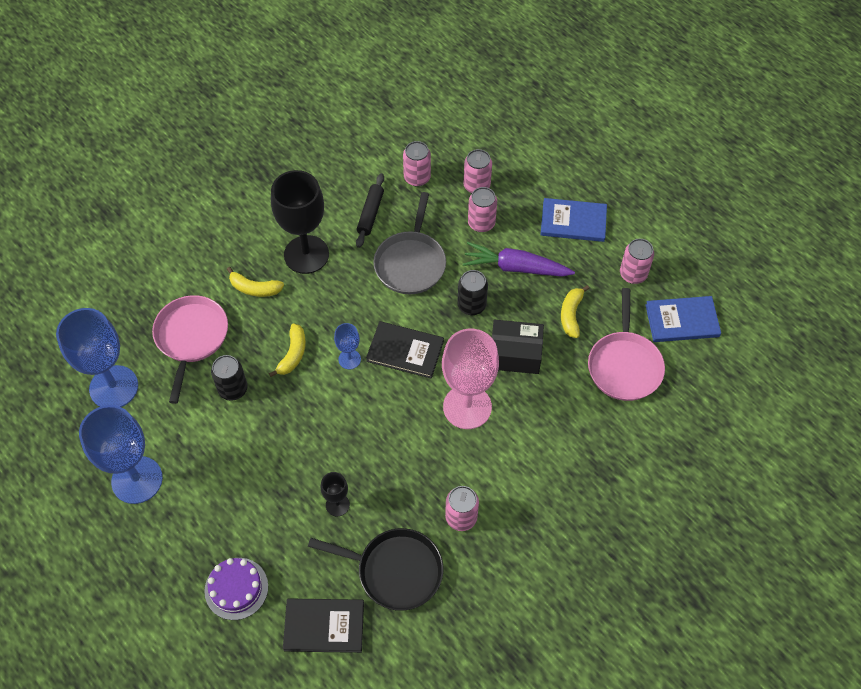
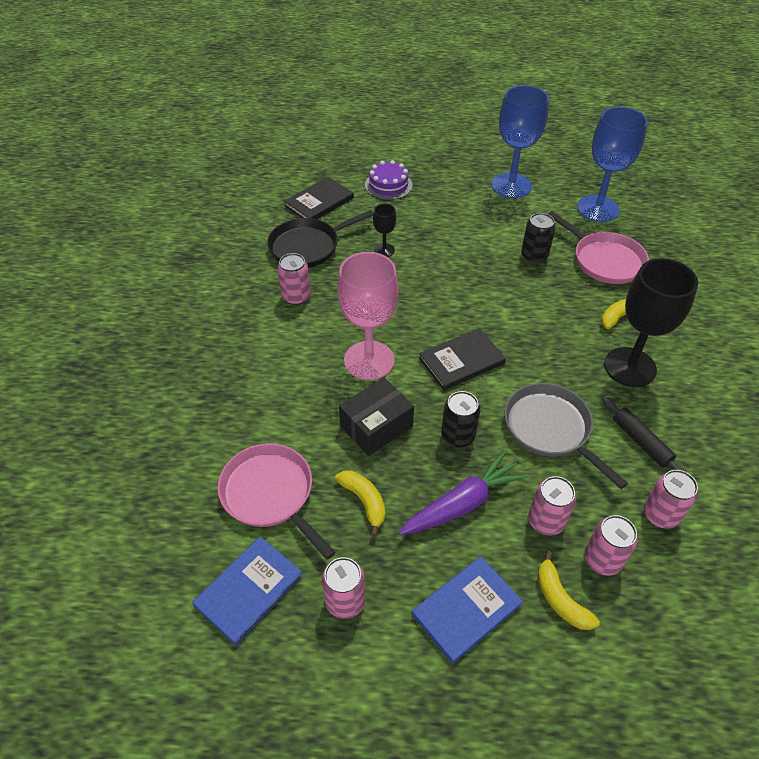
camera: 135 degrees right, 10 degrees down
yellow banana [269,324,306,377] -> yellow banana moved to [537,551,600,630]
blue goblet [334,323,361,369] -> none

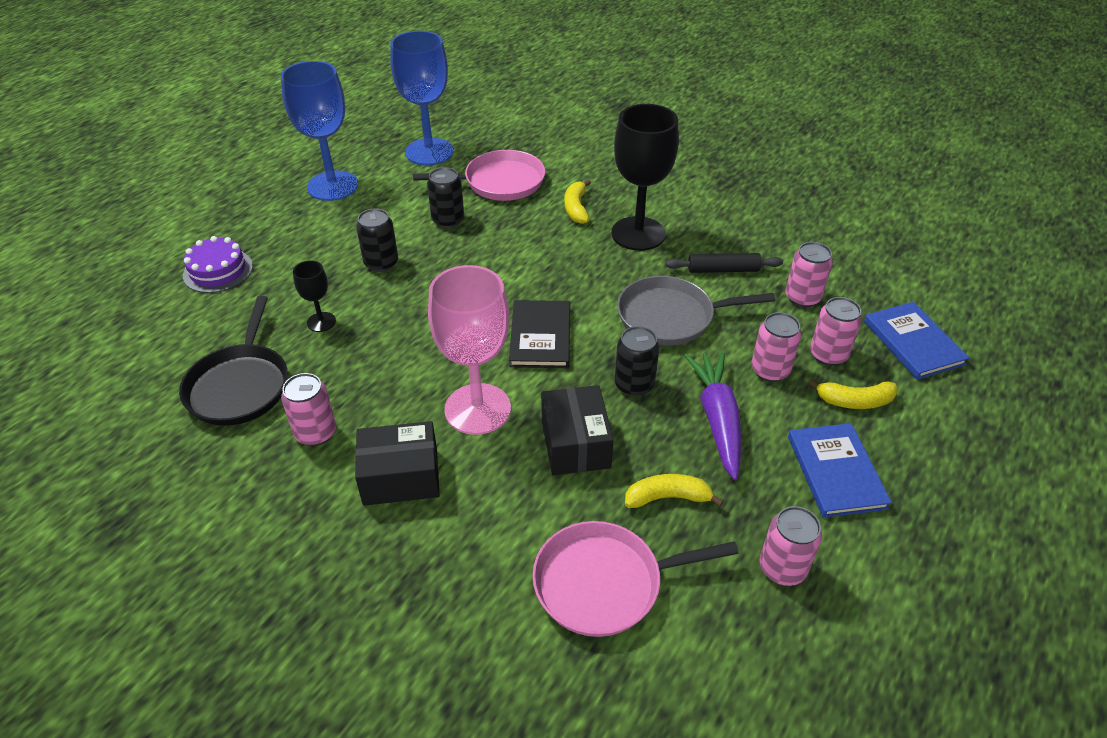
camera: 60 degrees left, 5 degrees down
blue book [192,537,303,645] -> blue book moved to [864,302,970,380]
black book [284,177,354,219] -> none
none -> black box [355,421,440,506]
none -> black can [356,208,398,272]

